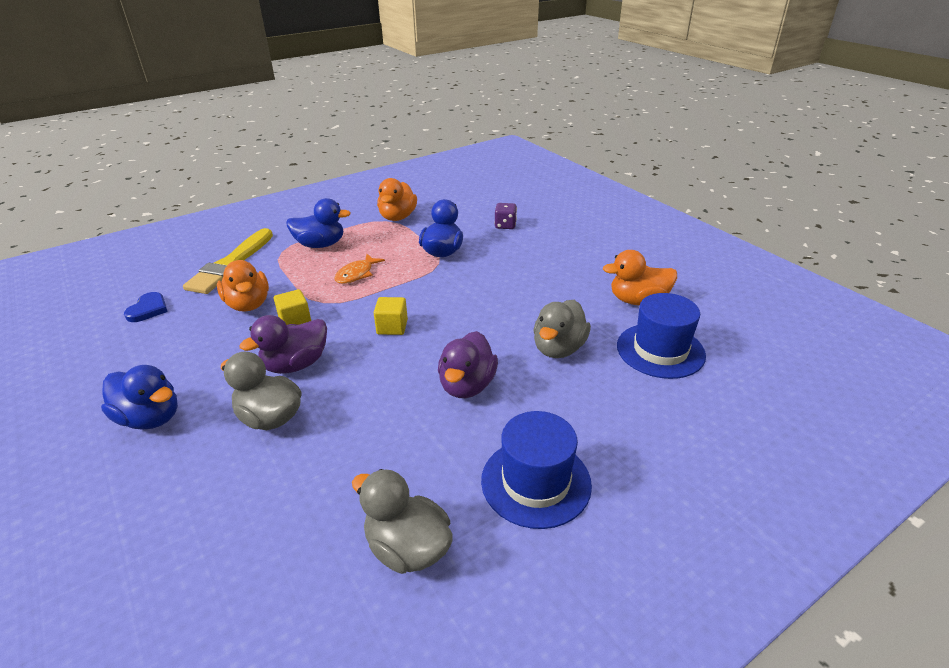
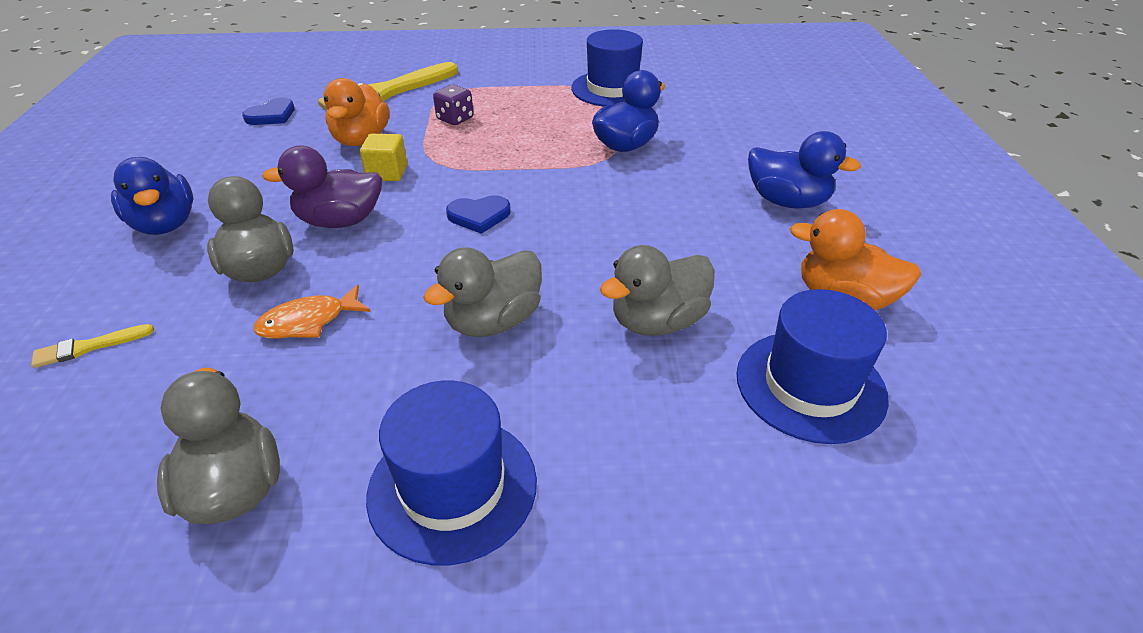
camera: 30 degrees right, 5 degrees up
blue duck [286,198,351,248] -> blue duck moved to [748,131,861,208]
orange fish [335,254,385,284] -> orange fish moved to [253,284,371,339]
yellow cube [374,297,408,335] -> blue heart [446,195,511,234]
orange duck [377,178,417,221] -> blue hat [571,29,643,106]
purple duck [438,331,498,398] -> grey duck [423,247,542,337]
purple dice [494,203,517,229] -> purple dice moved to [433,84,474,125]
none -> yellow brush [31,324,154,368]

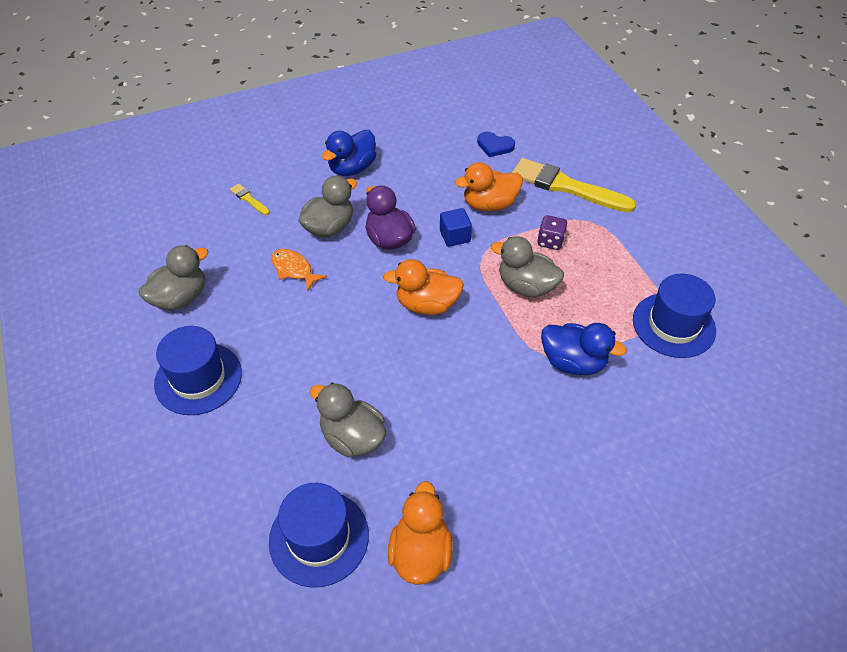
camera: 70 degrees right, 10 degrees up
yellow cube [360,134,407,181] -> blue cube [440,208,472,247]
grey duck [423,247,542,337] -> grey duck moved to [491,236,564,297]
blue heart [446,195,511,234] -> orange duck [383,259,464,315]
blue duck [748,131,861,208] -> none

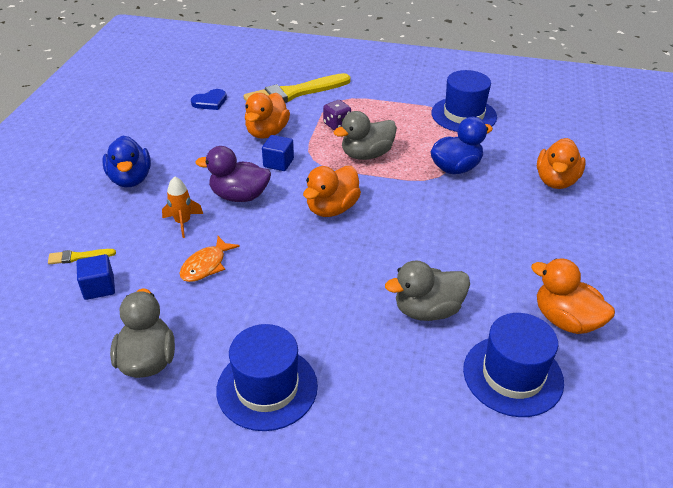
camera: 55 degrees left, 10 degrees down
orange fish [271,249,327,291] -> orange fish turned 45 degrees counterclockwise [180,236,240,282]
grey duck [298,176,357,237] -> orange rocket [162,176,203,238]
none -> blue cube [77,254,115,300]
none -> orange duck [537,138,586,189]

